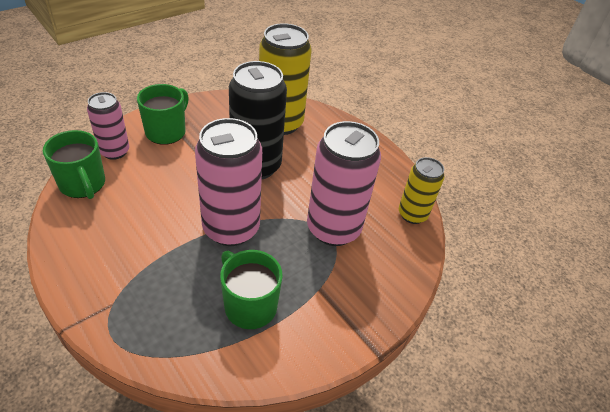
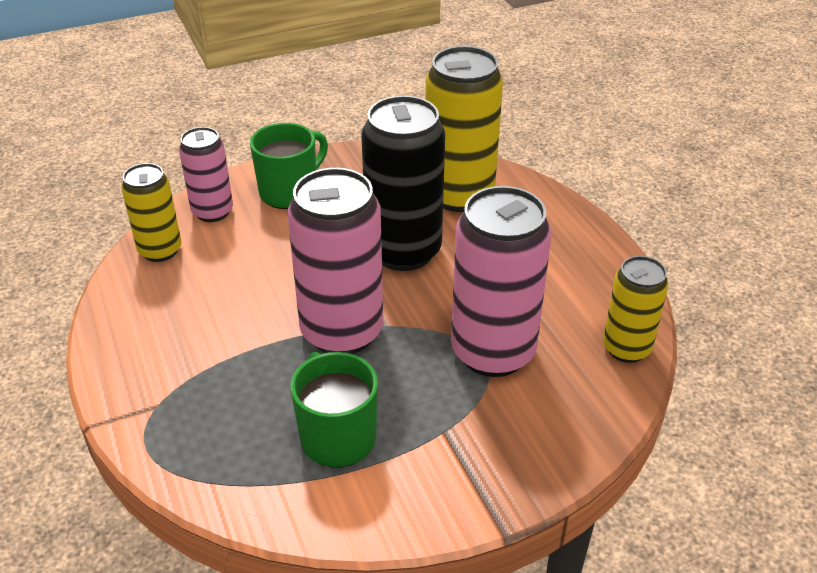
camera: 20 degrees right, 5 degrees down
green mug [43,130,105,199] -> yellow can [121,163,182,262]

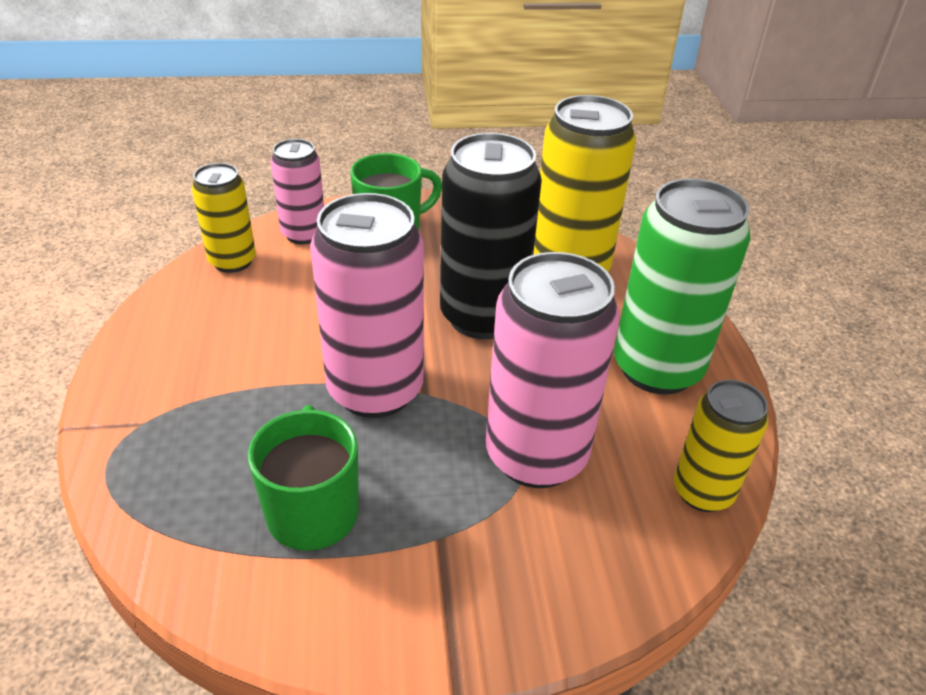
camera: 15 degrees right, 0 degrees up
none -> green can [614,179,750,395]

